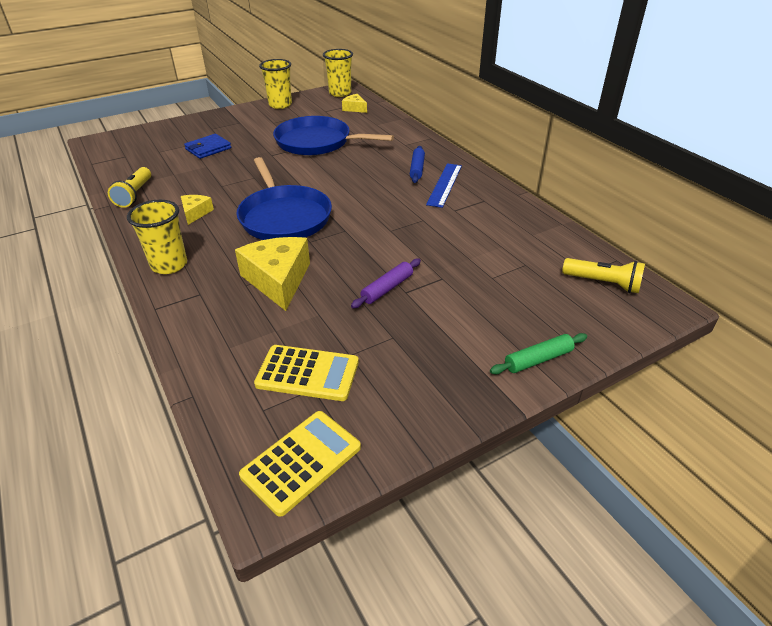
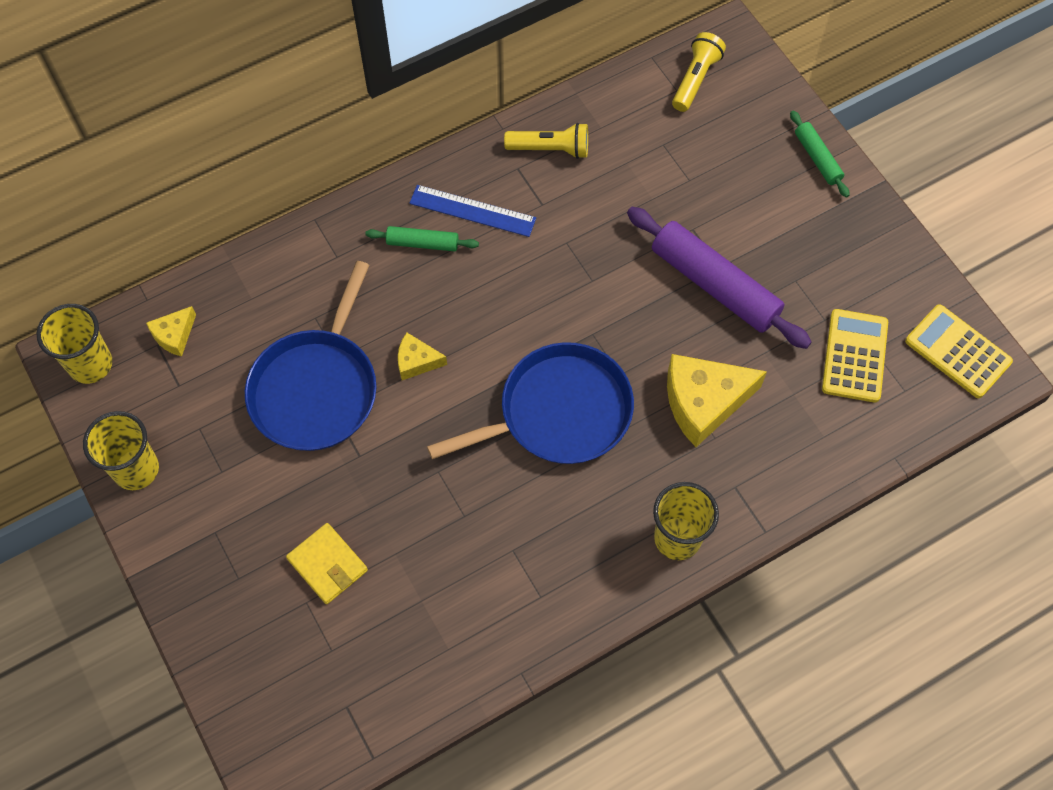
camera: 90 degrees left, 25 degrees up
yellow flashlight [108,167,151,208] -> yellow flashlight moved to [504,123,588,159]
yellow cheese [181,195,214,225] -> yellow cheese moved to [398,333,447,380]
blue wallet [184,134,231,159] -> yellow wallet [286,523,368,604]
purple rolling pin [351,258,421,308] -> purple rolling pin [627,207,812,349], size x1.97
blue rolling pin [410,146,425,183] -> green rolling pin [366,226,479,252]

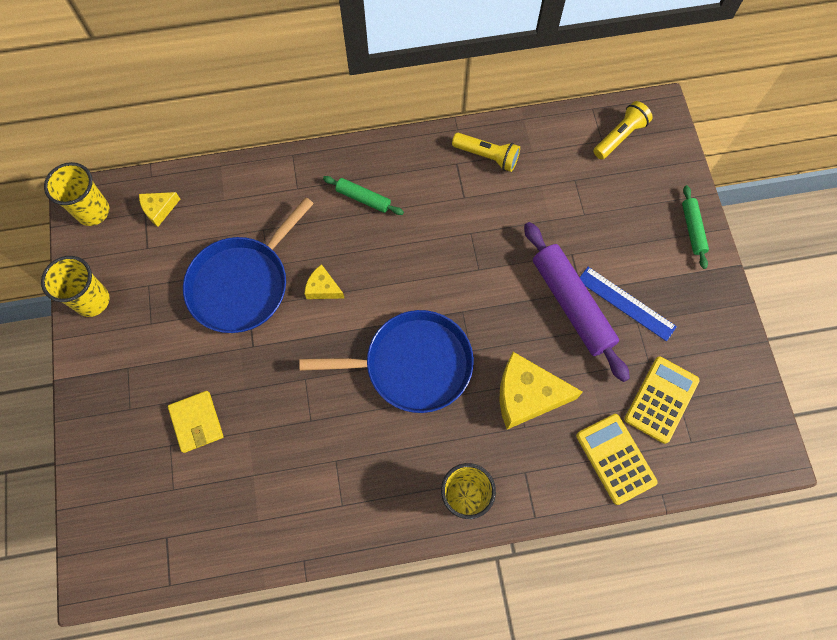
camera: 20 degrees right, 5 degrees up
blue ruler [409,185,536,237] -> blue ruler moved to [580,267,677,341]
yellow calculator [905,304,1013,398] -> yellow calculator moved to [576,414,658,505]

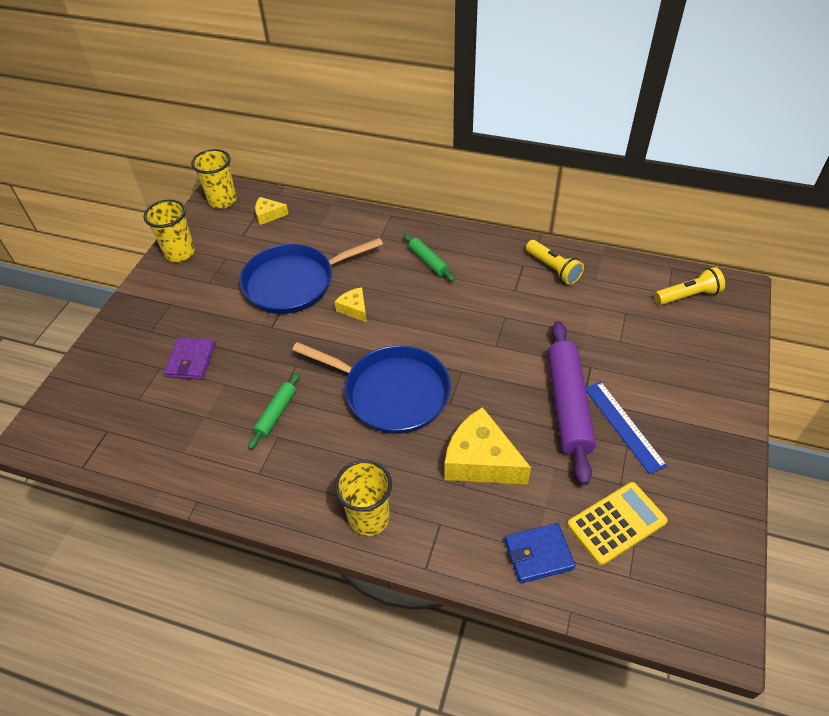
camera: 30 degrees right, 20 degrees down
yellow wallet [168,391,223,453] -> purple wallet [164,337,216,380]
yellow calculator [576,414,658,505] -> blue wallet [504,523,576,583]
green rolling pin [682,185,709,269] -> green rolling pin moved to [248,372,300,449]

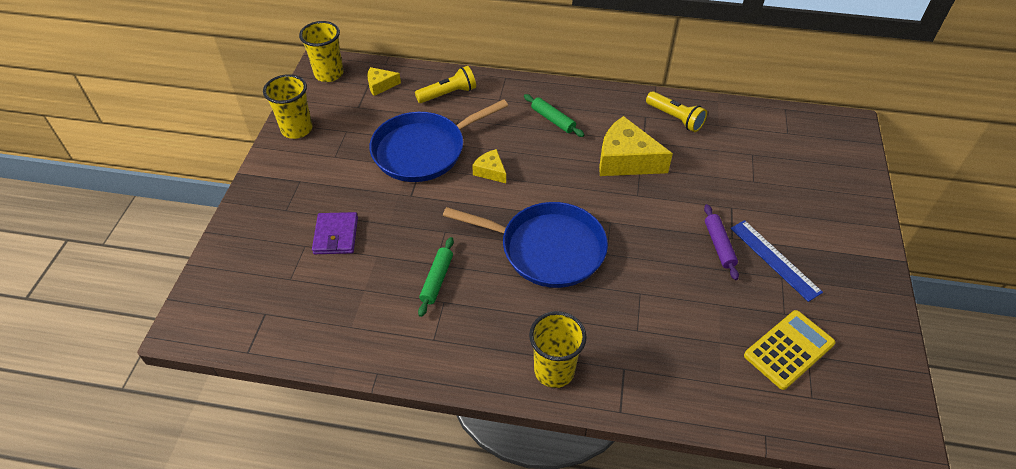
camera: 10 degrees left, 0 degrees up
yellow cheese [445,407,531,485] -> yellow cheese moved to [599,116,673,176]
blue wallet [504,523,576,583] -> none
purple rolling pin [547,321,596,485] -> purple rolling pin [704,204,739,280], size x0.51
yellow flashlight [654,267,725,305] -> yellow flashlight moved to [415,66,476,103]

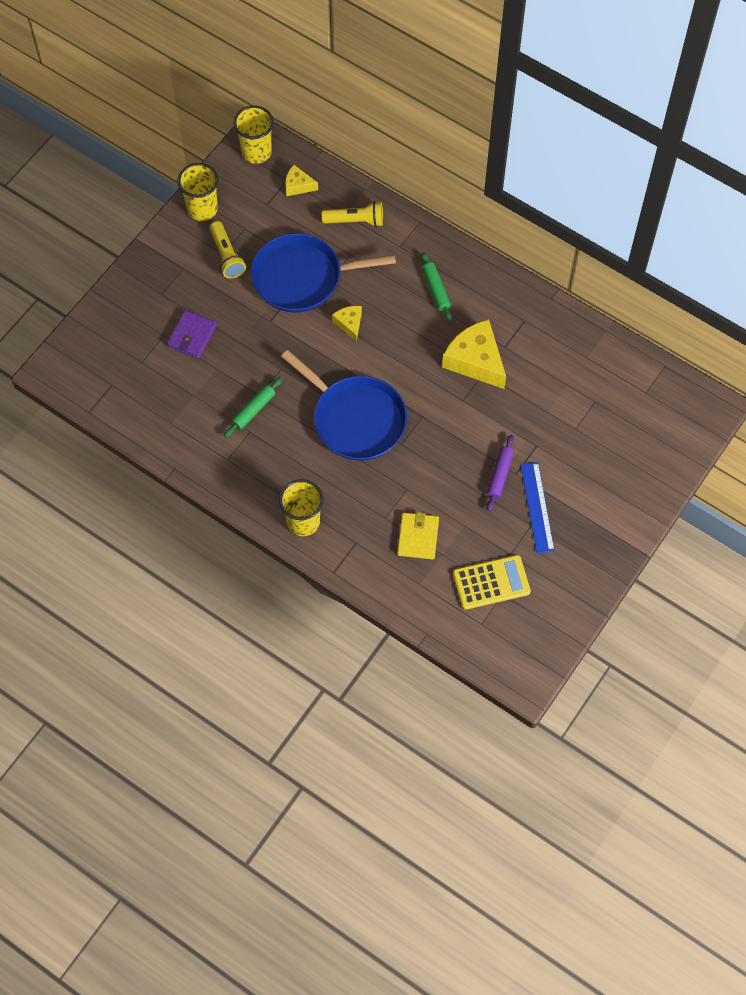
camera: 25 degrees right, 15 degrees up
yellow flashlight [646,91,707,132] -> yellow flashlight moved to [210,221,246,278]
none -> yellow wallet [397,512,439,560]

